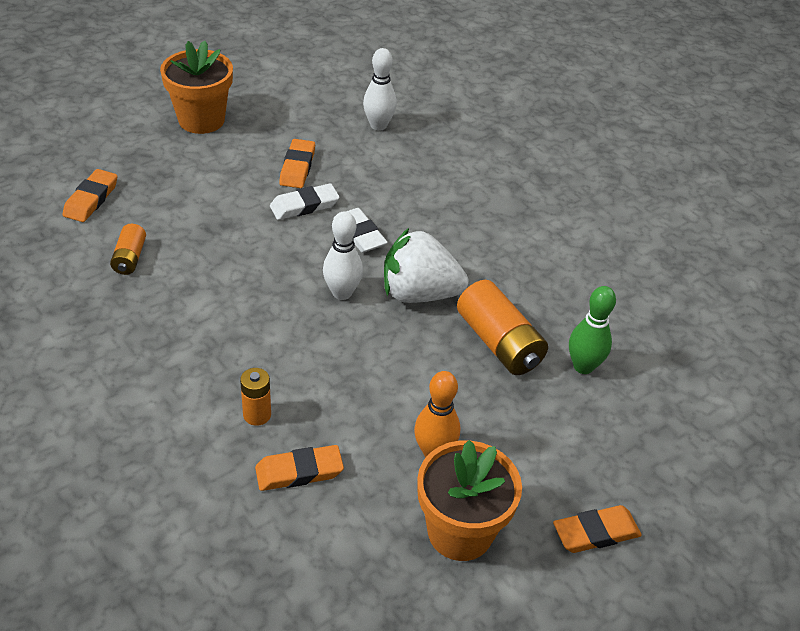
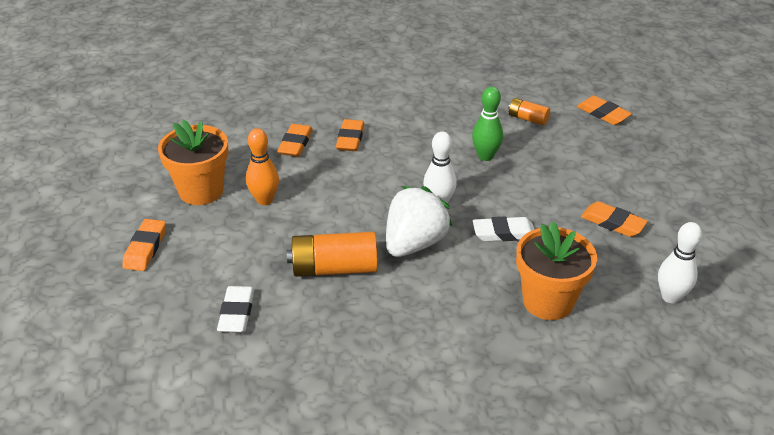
camera: 120 degrees right, 5 degrees down
orange flower pot [160,41,233,134] -> orange flower pot moved to [516,221,597,320]
orange battery [240,368,271,426] -> orange eraser [336,119,365,151]
white eraser [270,183,340,220] -> white eraser moved to [217,286,254,333]
green bowling pin [569,286,616,374] -> green bowling pin moved to [472,86,503,161]

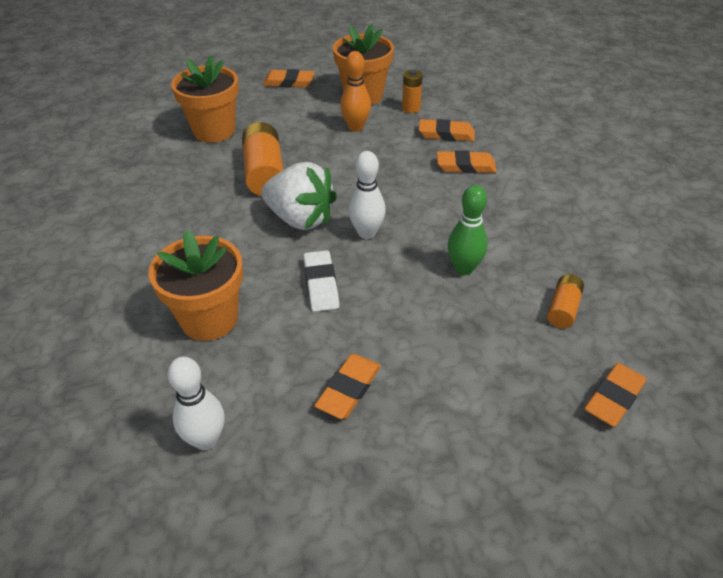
camera: 85 degrees right, 5 degrees up
white eraser [217,286,254,333] -> orange flower pot [171,55,239,143]
none -> orange battery [402,70,423,113]

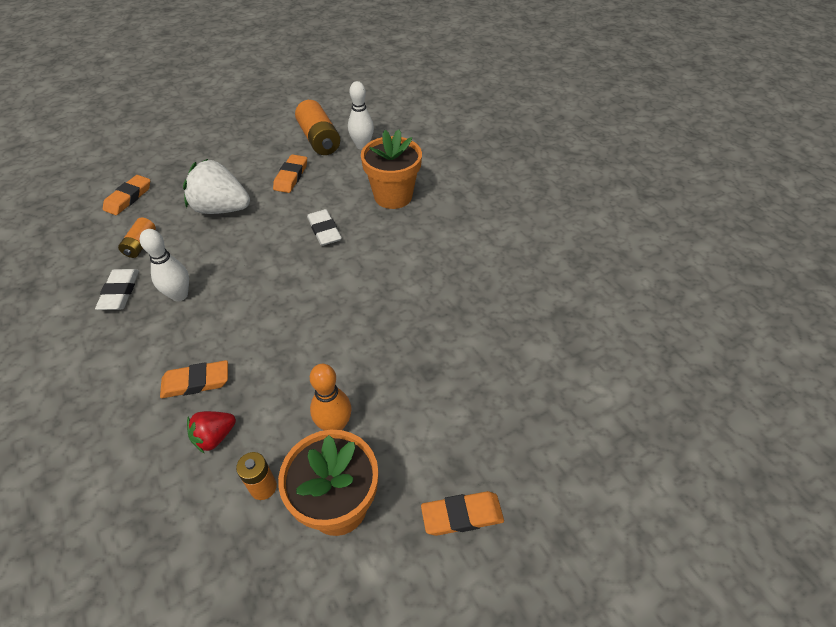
camera: 165 degrees right, 5 degrees up
orange flower pot [171,55,239,143] -> none
orange battery [242,122,284,196] -> orange battery moved to [295,100,340,155]
white strawberry [261,162,337,230] -> white strawberry moved to [183,159,250,214]
white bowling pin [348,151,386,239] -> white bowling pin moved to [140,229,189,301]
orange eraser [419,119,475,141] -> red strawberry [187,411,236,454]
green bowling pin [448,185,488,275] -> none
none -> white eraser [95,269,139,310]

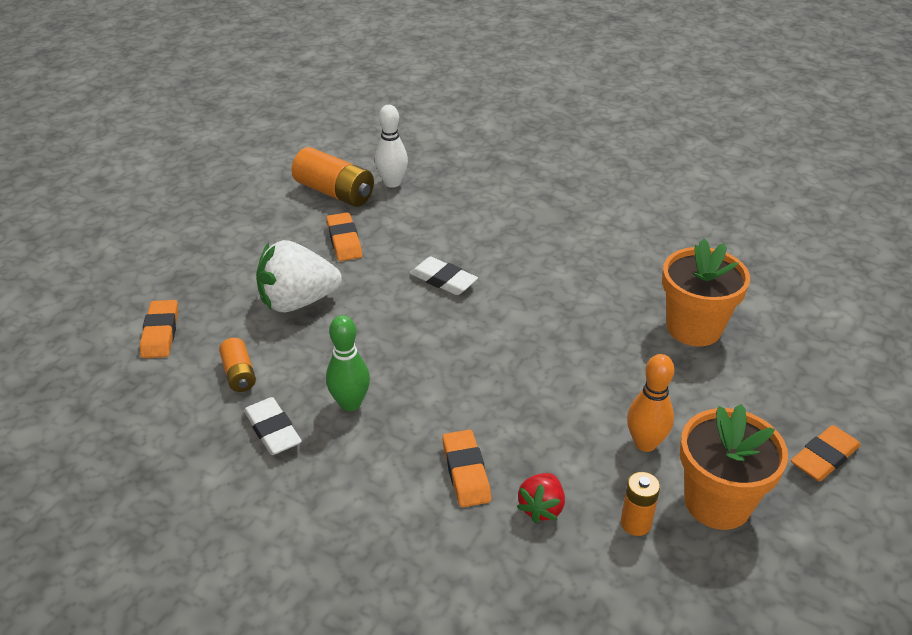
camera: 30 degrees left, 10 degrees down
white bowling pin [140,229,189,301] -> green bowling pin [326,315,370,411]
orange eraser [160,360,228,398] -> orange eraser turned 60 degrees counterclockwise [442,430,491,507]
orange flower pot [361,130,422,209] -> orange flower pot moved to [662,238,750,346]

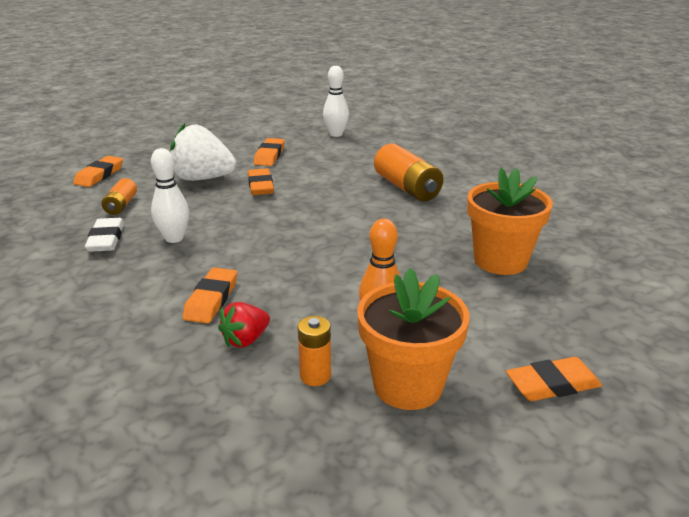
camera: 25 degrees right, 10 degrees down
orange battery [291,147,374,207] -> orange battery moved to [374,143,443,201]
green bowling pin [326,315,370,411] -> white bowling pin [151,148,189,243]
white eraser [410,257,478,295] -> none
none -> orange eraser [248,168,274,195]

